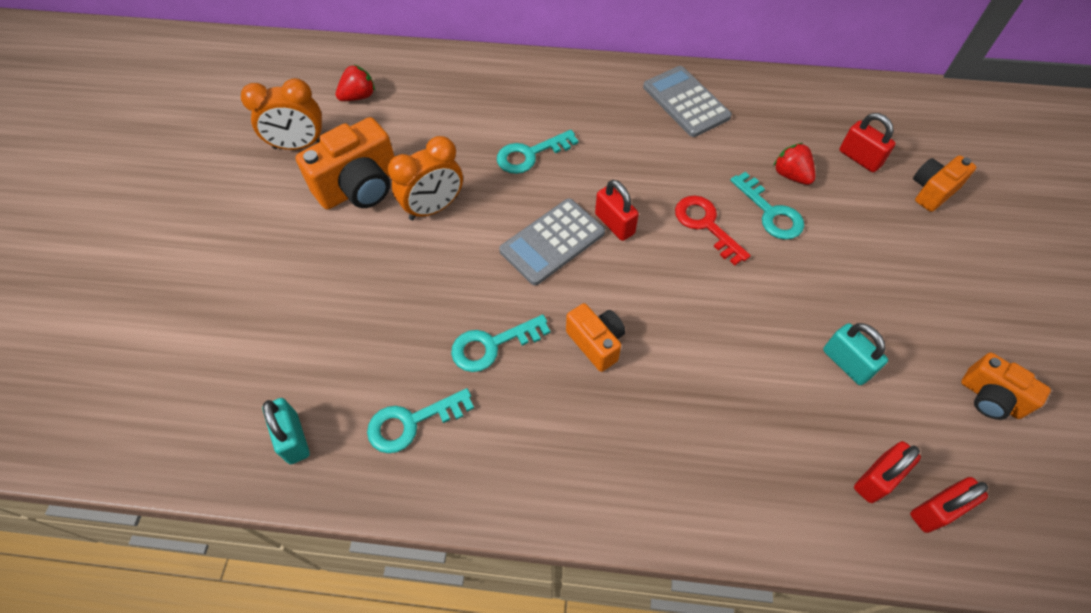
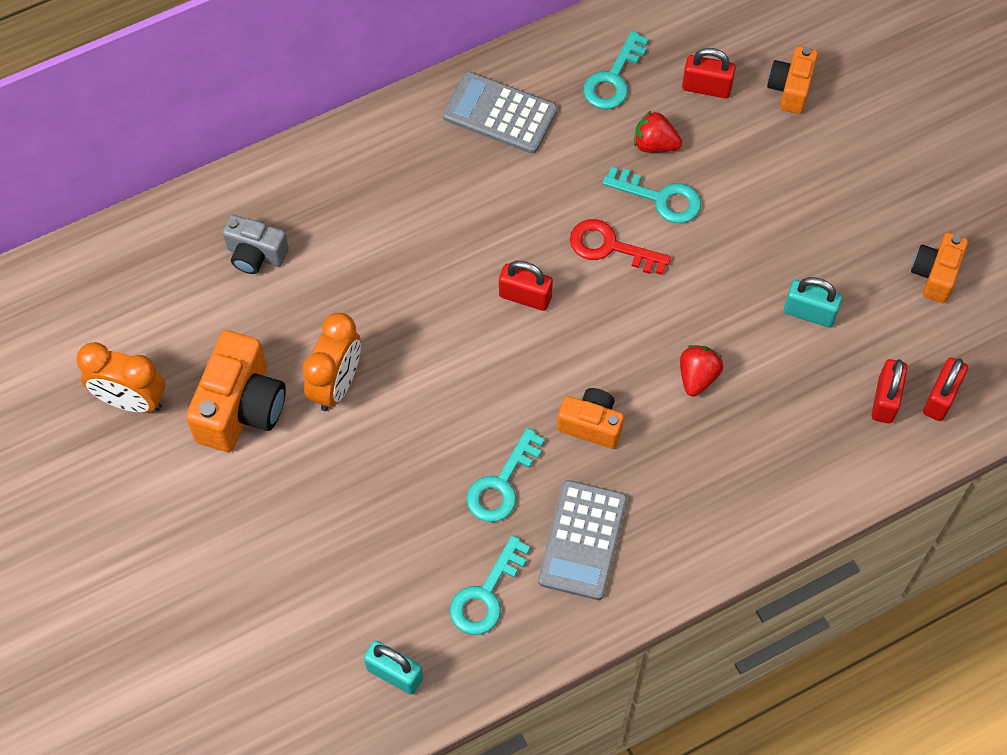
camera: 35 degrees left, 5 degrees up
orange clock [241,78,322,150] -> orange clock turned 60 degrees clockwise [76,342,165,413]
red strawberry [336,65,375,101] -> red strawberry moved to [680,345,723,396]
turquoise key [497,130,578,174] -> turquoise key moved to [583,31,649,109]
grey calculator [499,199,605,285] -> grey calculator moved to [538,480,627,600]
orange camera [961,353,1051,420] -> orange camera turned 105 degrees clockwise [911,232,968,303]
none -> grey camera [223,215,289,274]

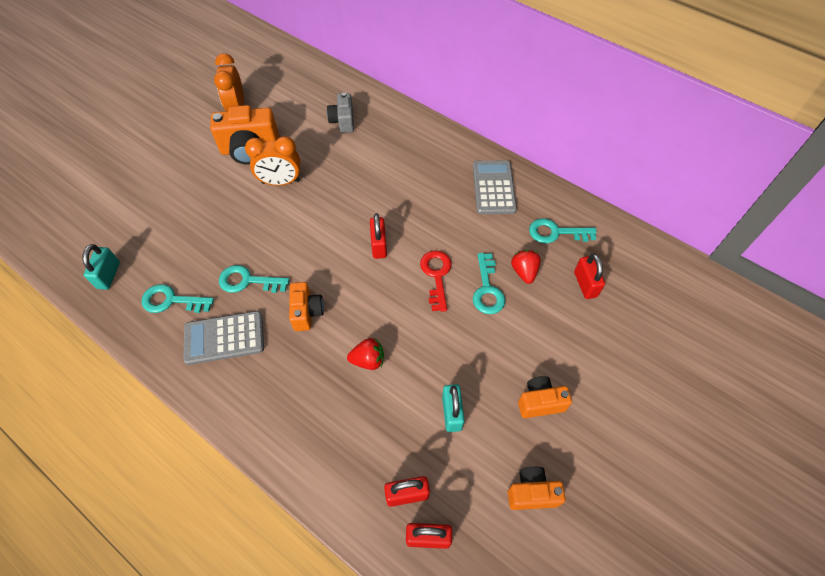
camera: 65 degrees right, 5 degrees down
orange camera [767,46,818,114] -> orange camera moved to [518,376,572,418]

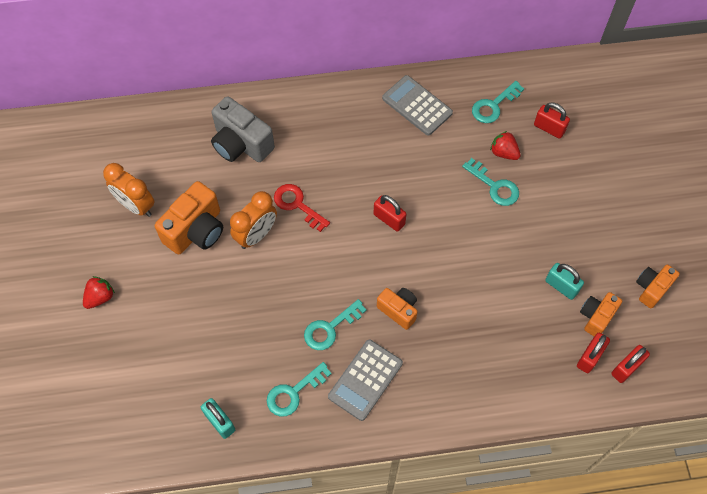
camera: 45 degrees left, 5 degrees up
grey camera [327,92,354,133] -> grey camera [211,96,275,162], size x1.66
red strawberry [347,338,384,370] -> red strawberry moved to [83,276,115,309]
red key [420,251,452,312] -> red key moved to [274,184,330,232]
orange camera [518,376,572,418] -> orange camera moved to [580,292,622,336]

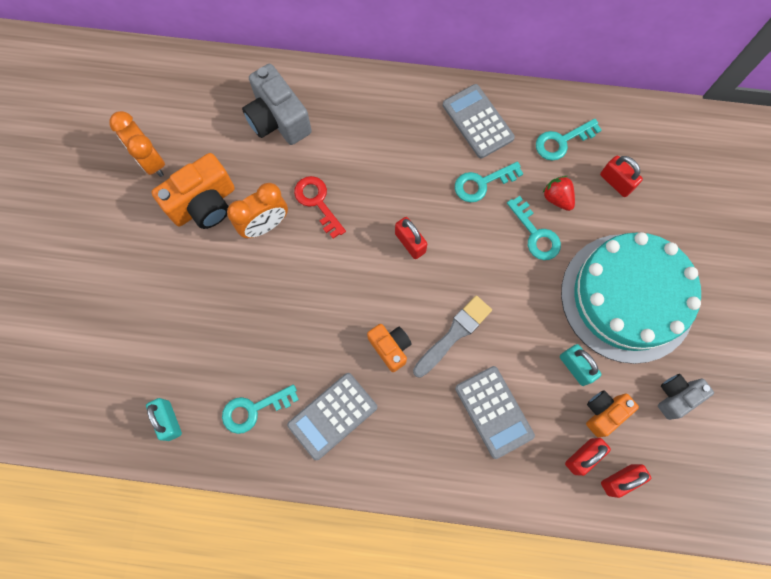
camera: 15 degrees right, 10 degrees up
red strawberry [83,276,115,309] -> none
turquoise key [304,299,367,350] -> turquoise key moved to [455,162,523,202]
orange camera [636,265,680,308] -> grey camera [658,374,714,420]
none -> grey brush [413,296,492,378]
none -> grey calculator [455,366,535,459]
none -> turquoise cake [561,232,701,364]

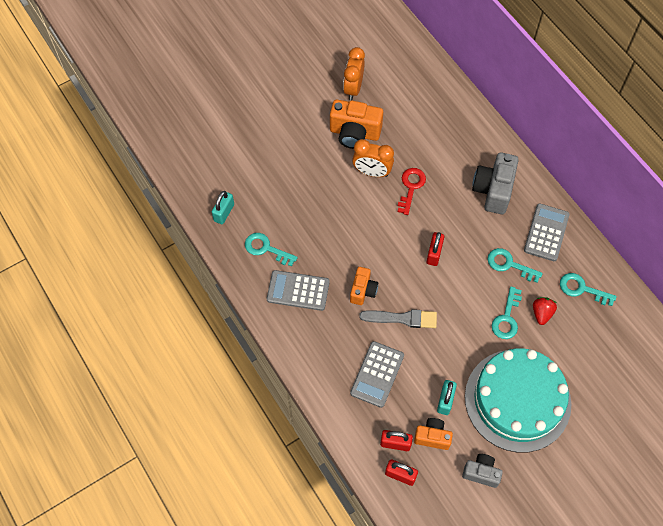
camera: 50 degrees right, 10 degrees down
grey camera [242,64,312,145] -> grey camera moved to [472,152,519,214]
red padlock [600,156,643,197] -> none

